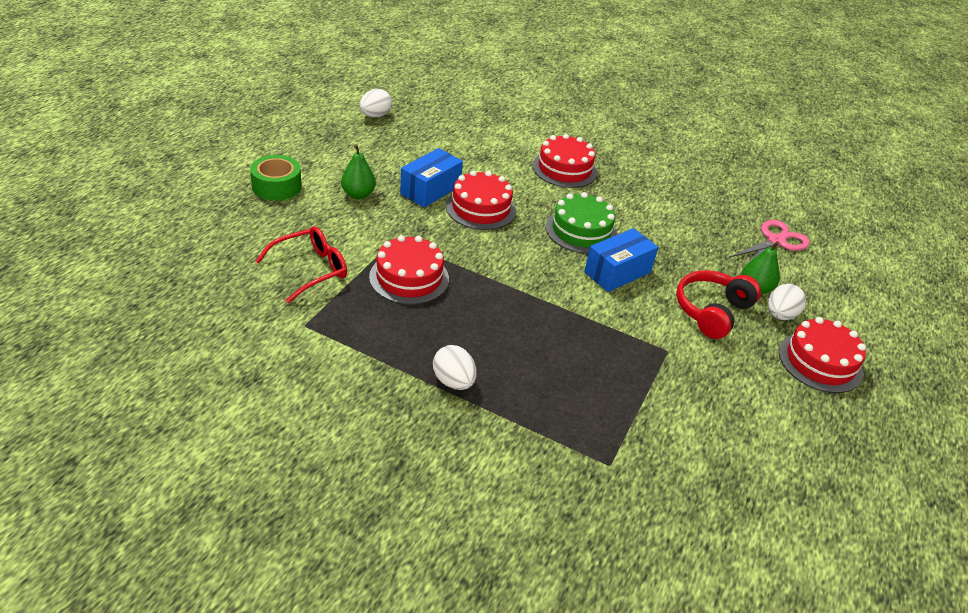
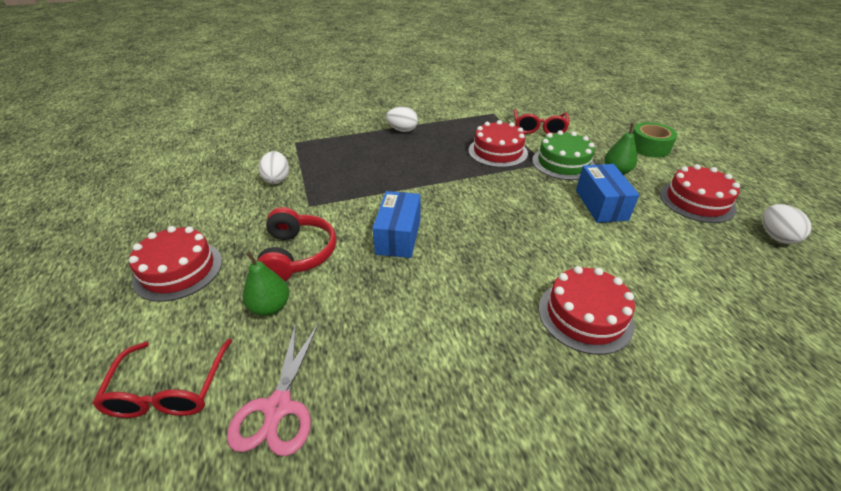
camera: 140 degrees right, 0 degrees up
red cake [446,170,516,230] -> red cake moved to [660,164,740,223]
green cake [546,192,617,254] -> green cake moved to [532,130,595,180]
white egg [768,284,806,320] -> white egg moved to [259,151,289,184]
none -> red glasses [92,339,232,418]

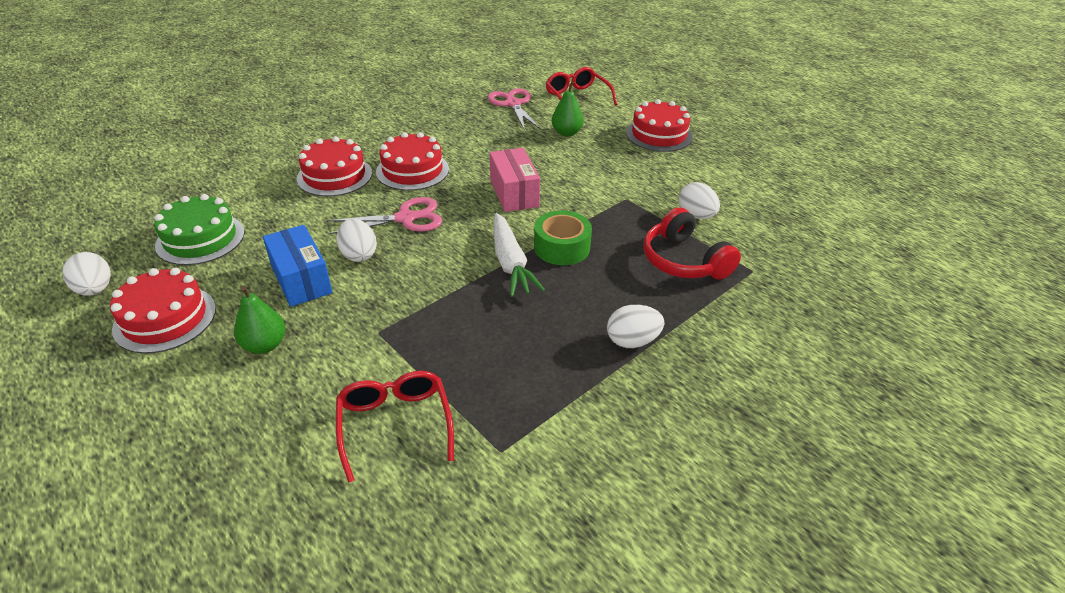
camera: 155 degrees right, 0 degrees up
red headphones [257,207,336,281] -> red headphones moved to [644,207,741,280]
blue box [373,191,420,258] -> pink box [490,148,540,212]
red cake [469,120,528,168] -> red cake moved to [376,132,449,191]
green cake [532,130,595,180] -> green cake moved to [154,194,245,265]
green tape [632,122,677,158] -> green tape moved to [534,210,592,265]
none -> pink scissors [327,197,442,234]
none -> white egg [336,219,377,262]
none -> white carrot [494,213,545,297]

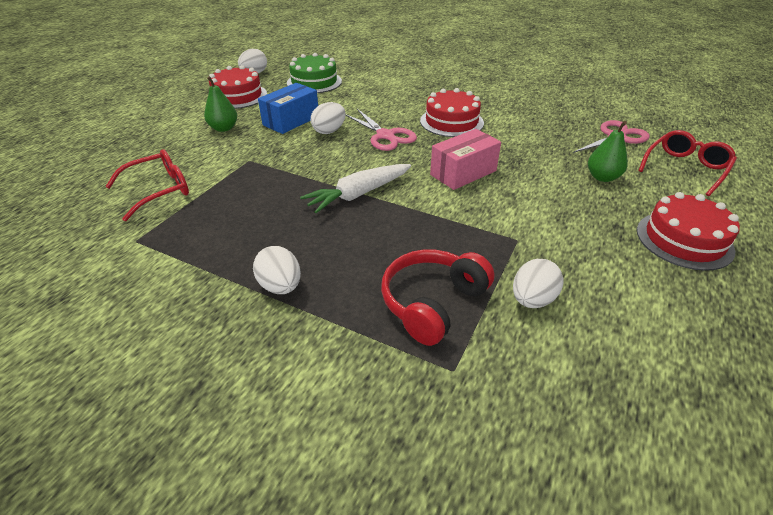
camera: 70 degrees right, 0 degrees up
red cake [297,136,372,196] -> none
green tape [534,210,592,265] -> none

